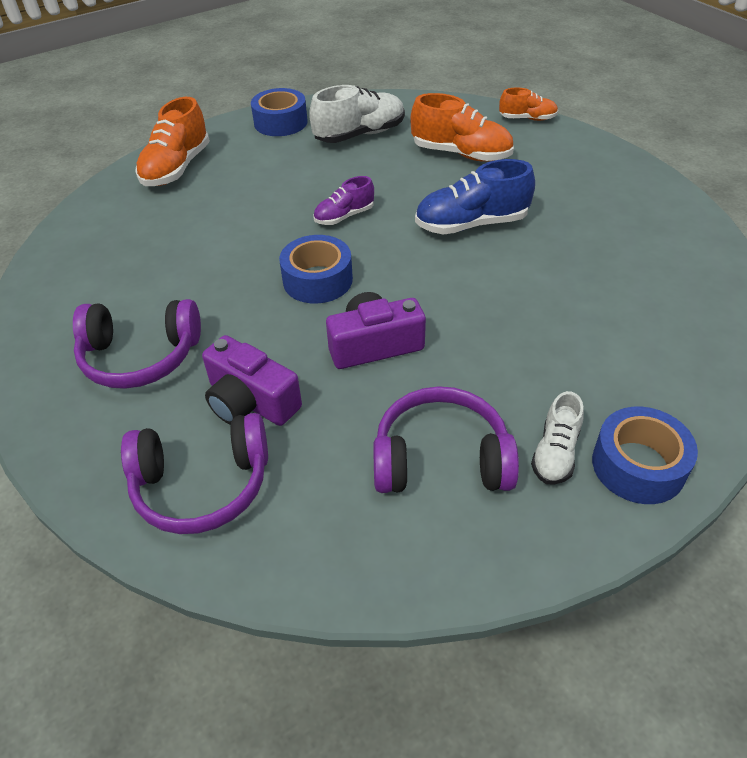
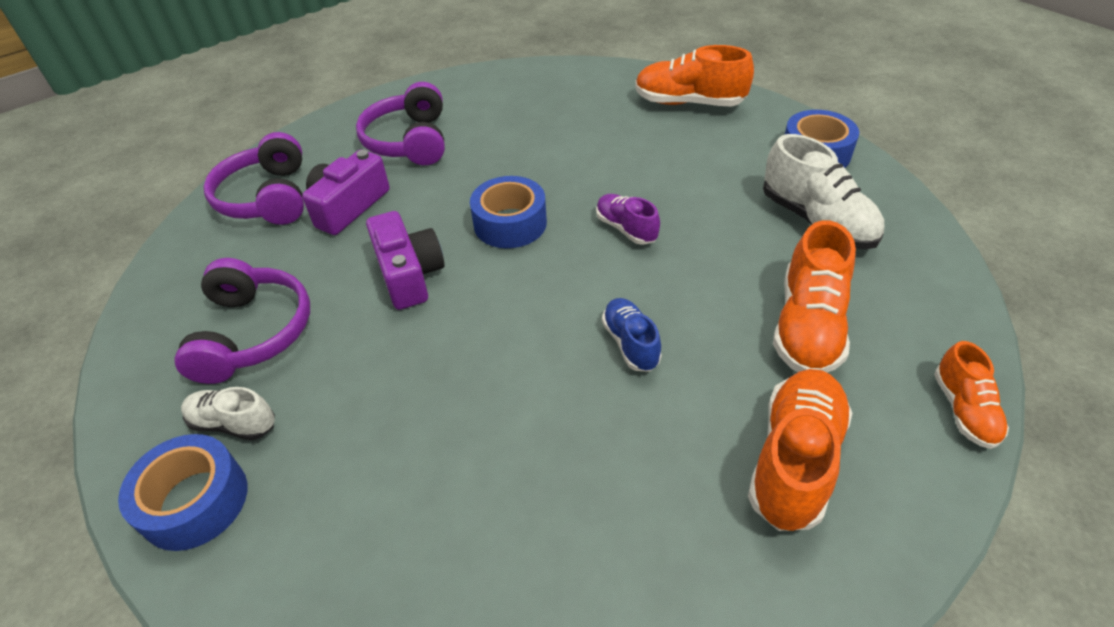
camera: 85 degrees right, 0 degrees up
blue shoe [415,159,535,235] -> blue shoe [602,298,662,372], size x0.59
none -> orange shoe [748,369,852,531]

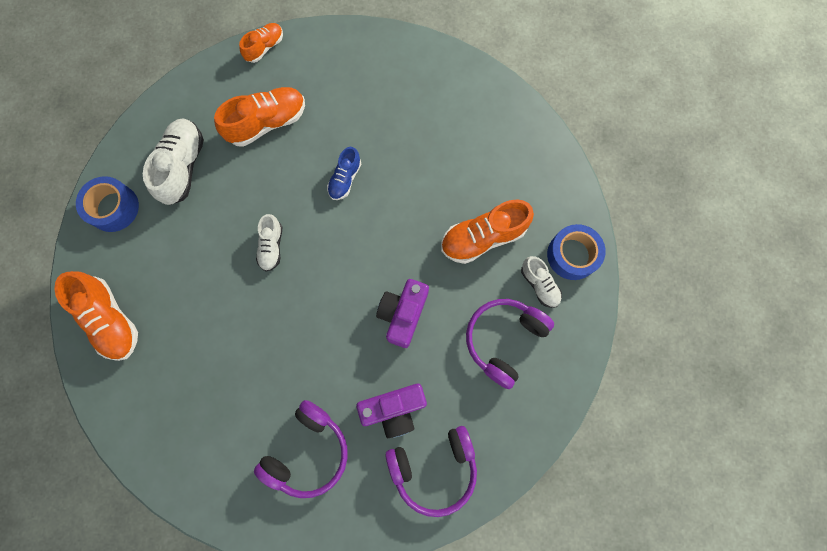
camera: 140 degrees left, 30 degrees up
purple headphones [204,132,304,225] -> purple headphones turned 45 degrees clockwise [385,426,477,517]
blue tape [470,176,547,248] -> none
purple shoe [596,194,660,245] -> white shoe [256,214,282,272]
orange shoe [748,369,852,531] -> orange shoe moved to [441,199,534,264]

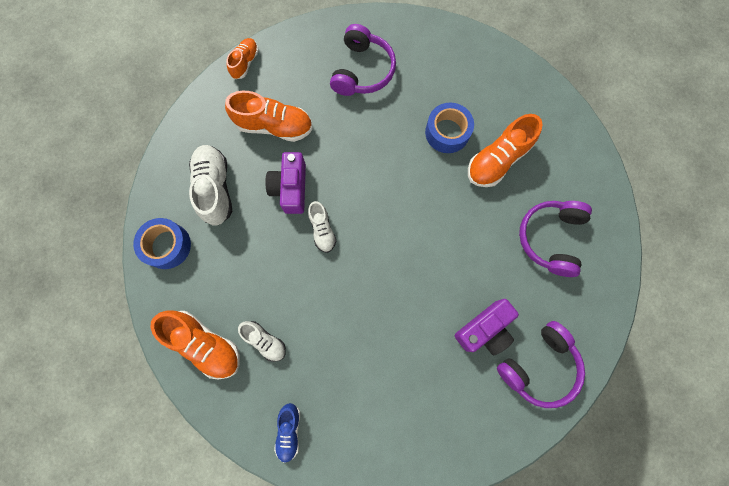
camera: 20 degrees left, 0 degrees up
orange shoe [214,87,305,147] -> orange shoe turned 60 degrees clockwise [225,91,313,142]
purple headphones [254,400,348,498] -> purple headphones moved to [330,24,396,96]
blue shoe [327,147,361,200] -> blue shoe moved to [274,403,300,463]
purple camera [376,279,429,348] -> purple camera moved to [265,152,306,214]
white shoe [521,256,562,308] -> white shoe moved to [238,321,286,362]
blue tape [547,224,606,280] -> blue tape moved to [425,103,474,153]

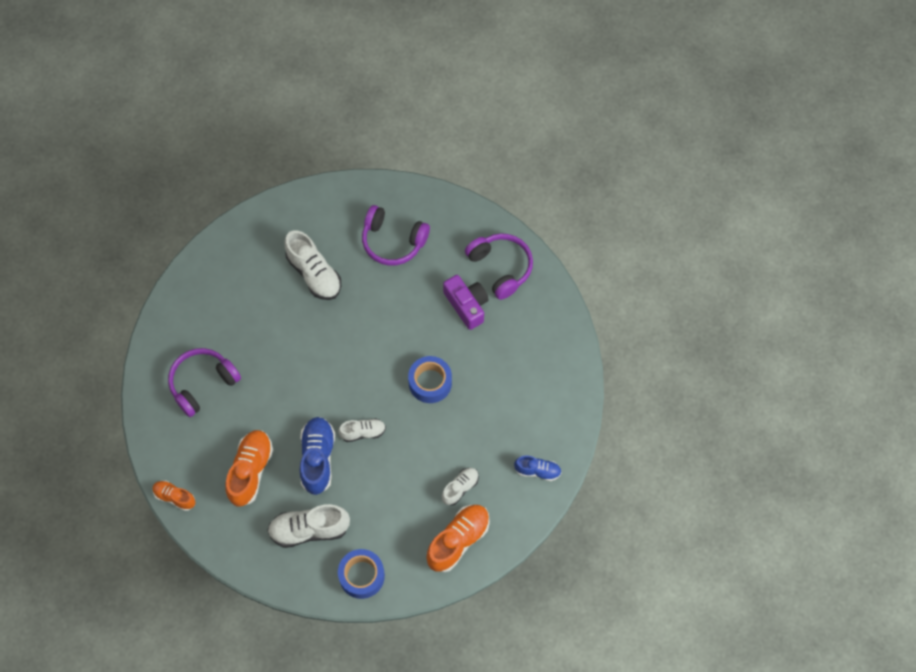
camera: 85 degrees left, 10 degrees down
purple camera [265,152,306,214] -> blue shoe [300,417,335,495]
purple headphones [330,24,396,96] -> purple headphones turned 60 degrees counterclockwise [168,348,241,417]
blue tape [425,103,474,153] -> blue tape moved to [408,356,452,403]
orange shoe [468,114,543,187] -> white shoe [284,230,341,300]

